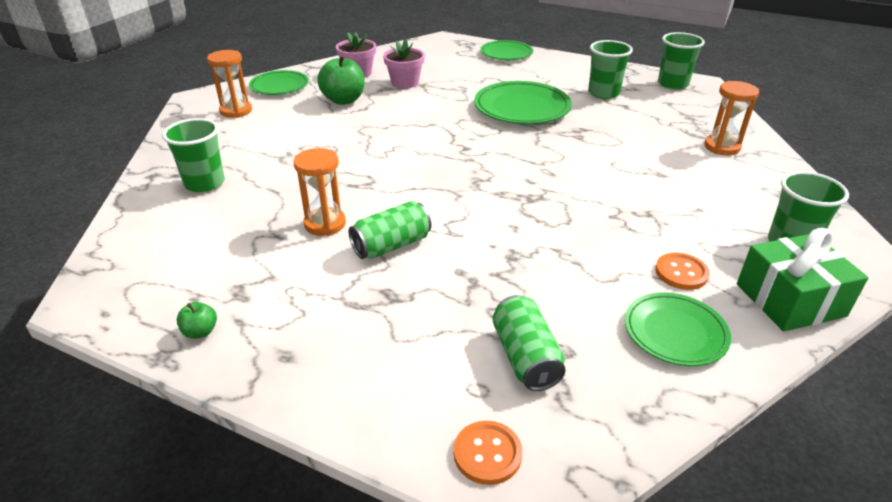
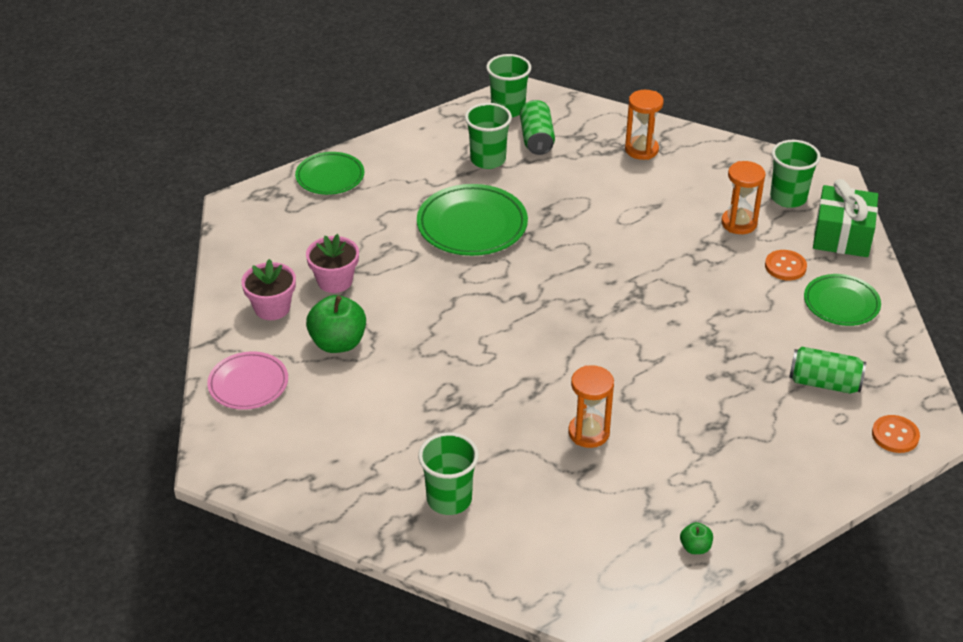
camera: 60 degrees left, 5 degrees up
orange hourglass [207,50,252,118] -> orange hourglass moved to [721,161,765,234]
green plate [249,70,309,95] -> pink plate [207,351,288,410]
green can [349,201,432,259] -> green can moved to [520,100,555,155]

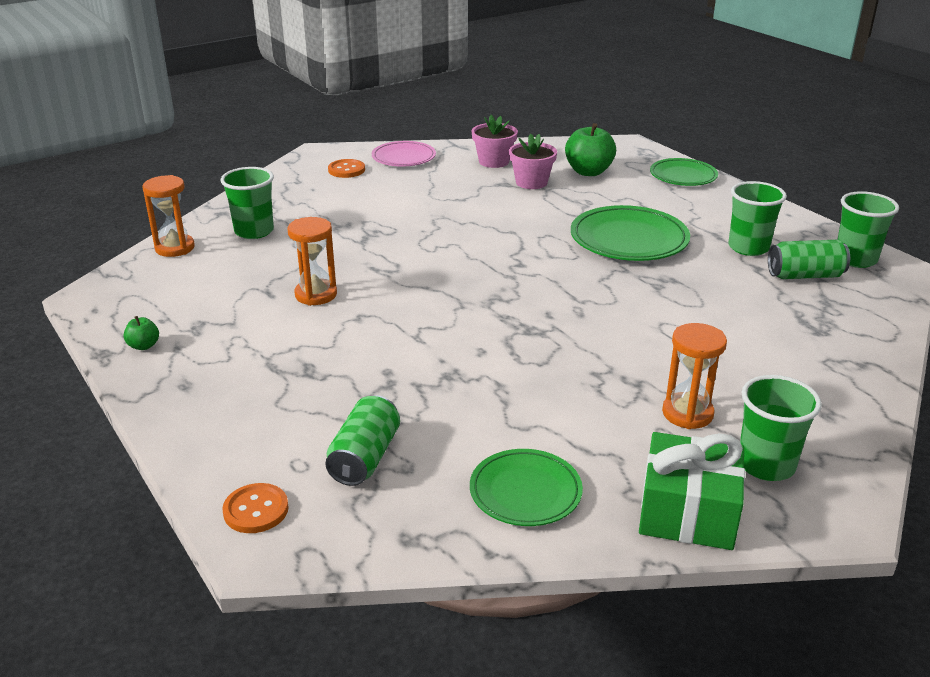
camera: 90 degrees right, 10 degrees down
green apple [306,295,366,353] -> green apple moved to [565,123,616,176]
orange hourglass [625,90,664,160] -> orange hourglass moved to [142,175,195,257]
orange button [765,250,807,280] -> orange button moved to [328,159,365,178]

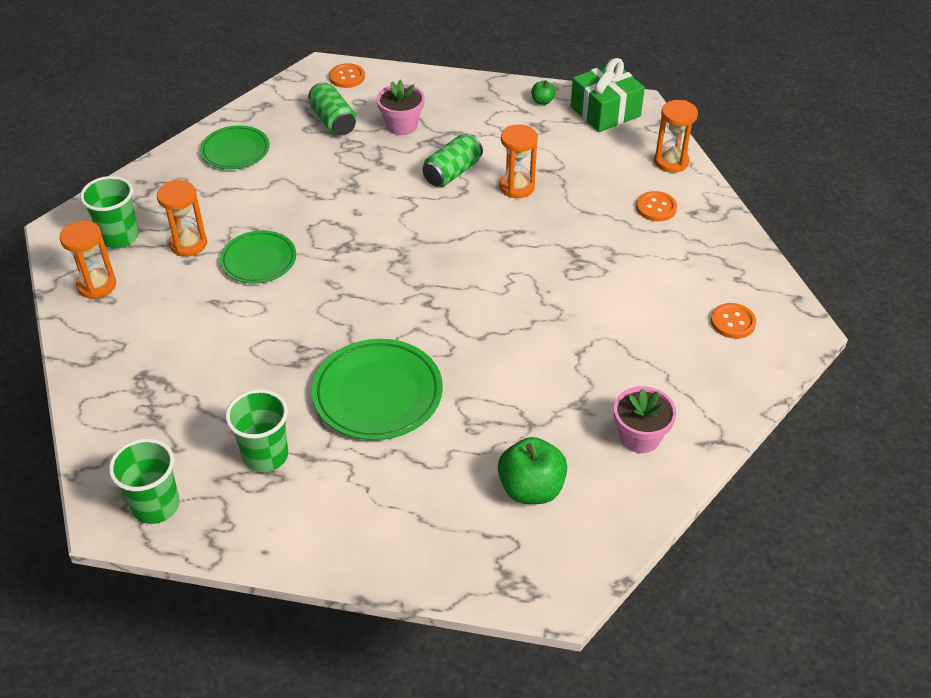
camera: 135 degrees right, 15 degrees up
green cup [221,167,274,239] -> orange button [636,191,677,222]
pink plate [372,141,436,167] -> none
pink flower pot [509,134,557,189] -> pink flower pot moved to [377,80,425,135]
green gift [639,432,745,550] -> green gift moved to [571,58,645,132]
green plate [650,158,718,186] -> green plate moved to [220,230,296,283]
green can [768,240,850,279] -> green can moved to [422,133,483,187]
none -> orange hourglass [59,220,116,299]

